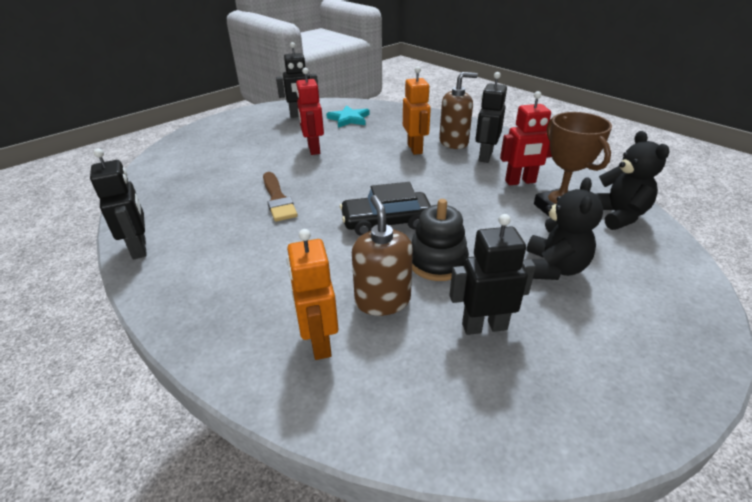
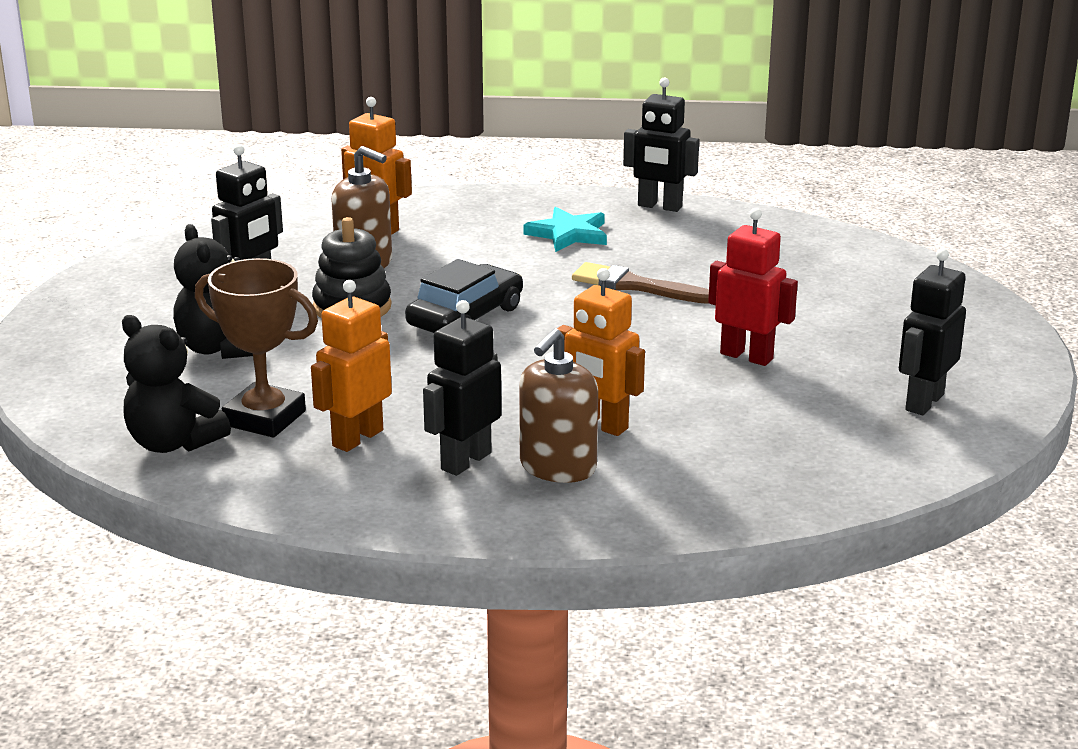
camera: 135 degrees right, 10 degrees down
turquoise star [326,105,370,128] -> turquoise star moved to [523,207,607,252]
black robot [475,72,507,163] -> black robot turned 120 degrees counterclockwise [423,300,502,476]
red robot [500,91,552,185] -> orange robot [311,280,392,452]

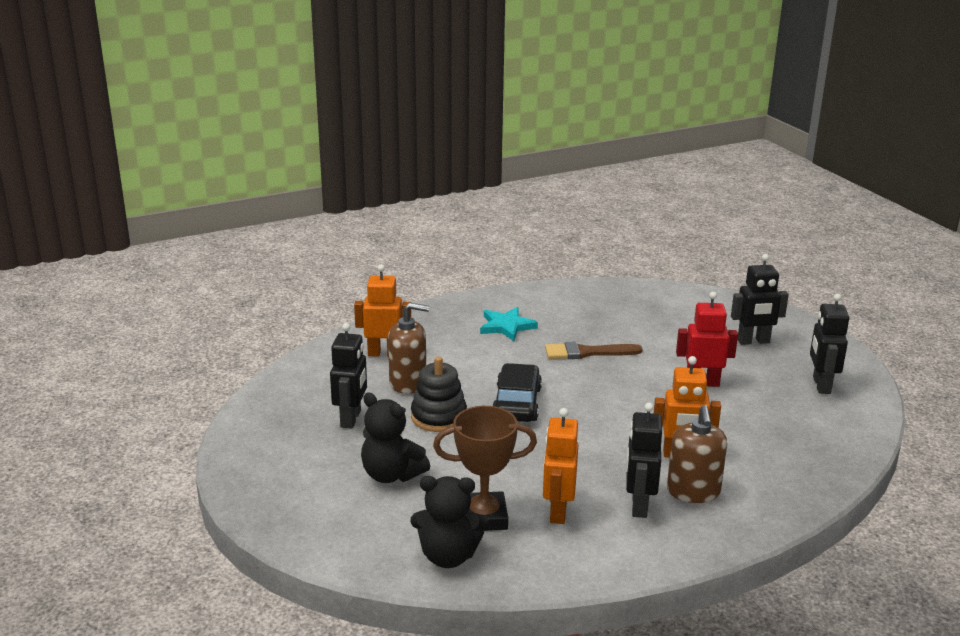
camera: 30 degrees left, 0 degrees up
black robot [623,77,699,212] -> black robot moved to [731,254,789,345]

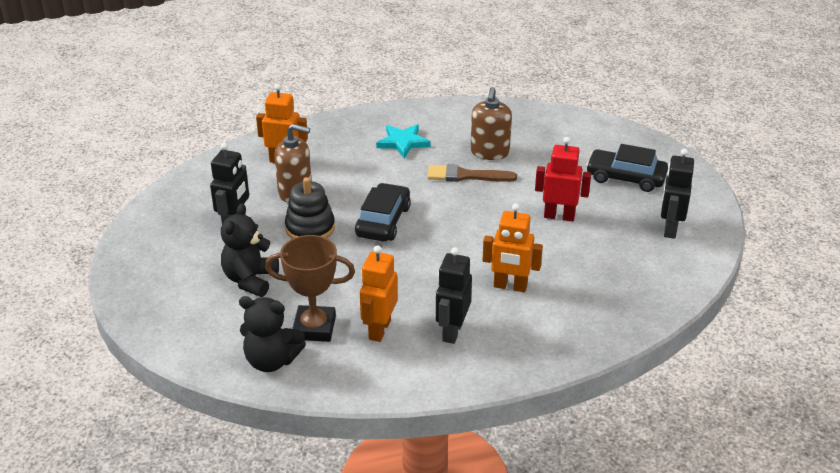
camera: 10 degrees right, 10 degrees up
black teddy bear [361,393,430,483] -> black teddy bear turned 60 degrees clockwise [221,203,279,297]
brown soap dispenser [667,405,727,503] -> brown soap dispenser moved to [471,87,512,160]
black robot [731,254,789,345] -> black car [586,144,668,192]

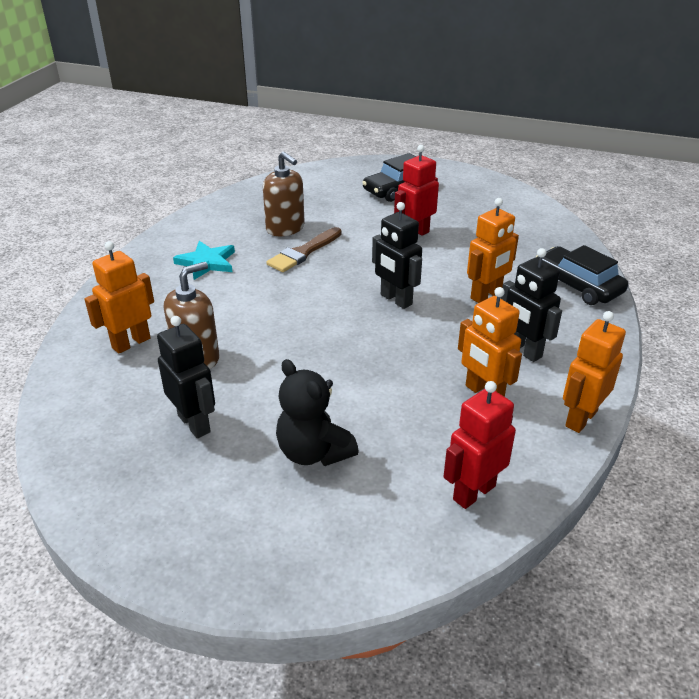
camera: 55 degrees left, 0 degrees up
black teddy bear [239,296,306,372] -> red robot [443,381,516,509]
brown trophy [265,235,355,342] -> none
black stacking toy [285,177,335,239] -> none
black car [355,183,411,241] -> black car moved to [535,245,628,305]
black robot [661,148,694,239] -> black robot moved to [372,202,422,309]
none -> orange robot [563,311,626,433]

